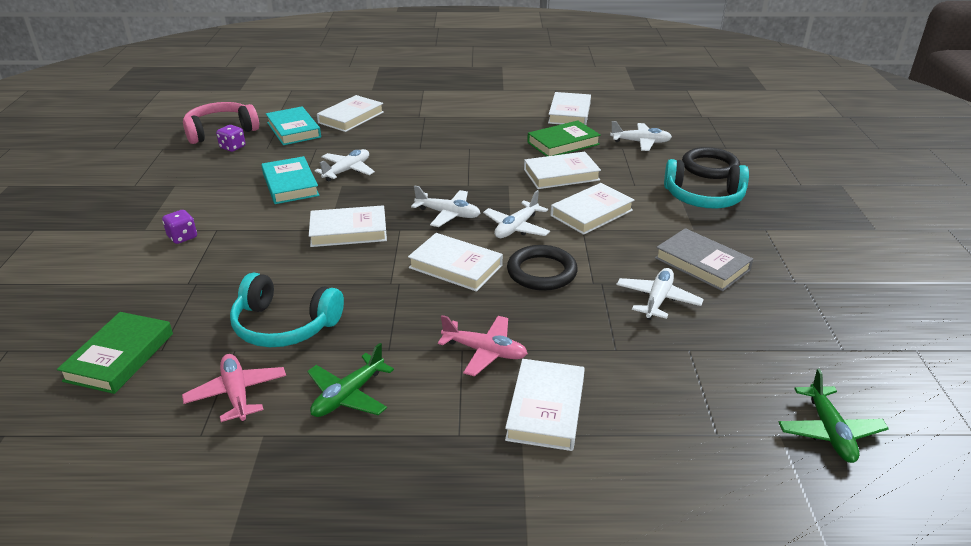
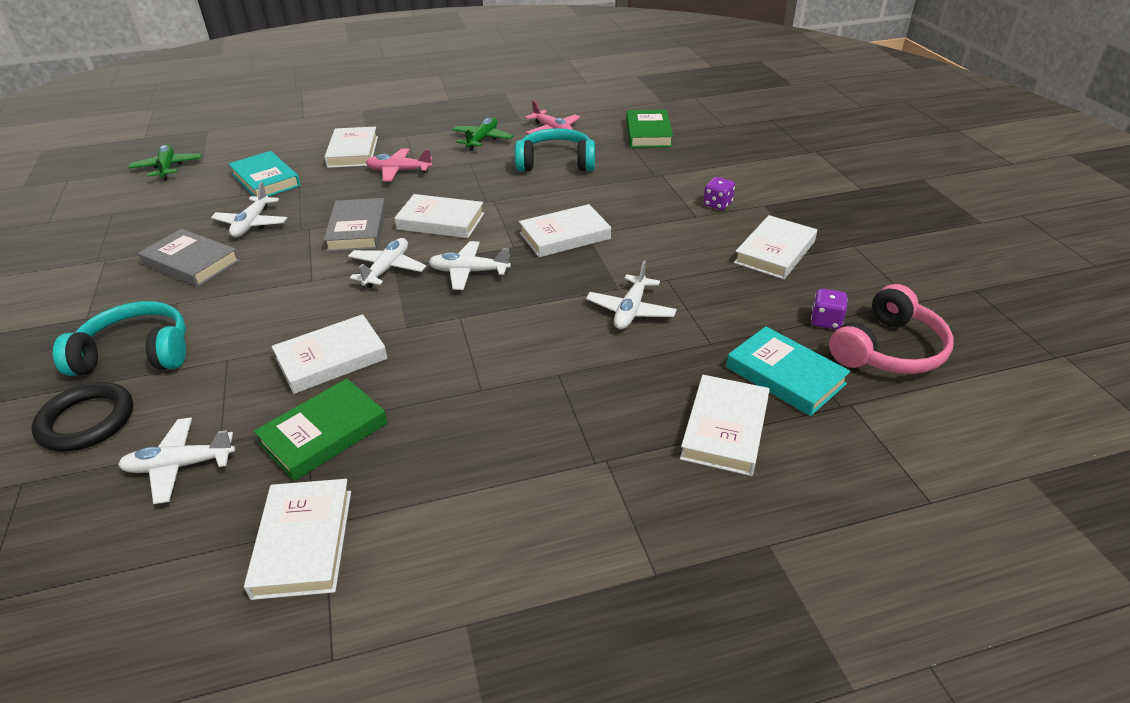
camera: 165 degrees right, 5 degrees up
turquoise book [261,156,319,204] -> turquoise book moved to [229,151,301,197]
black ring [507,245,578,291] -> grey book [324,198,386,252]
white book [550,183,634,235] -> white book moved to [734,215,817,279]

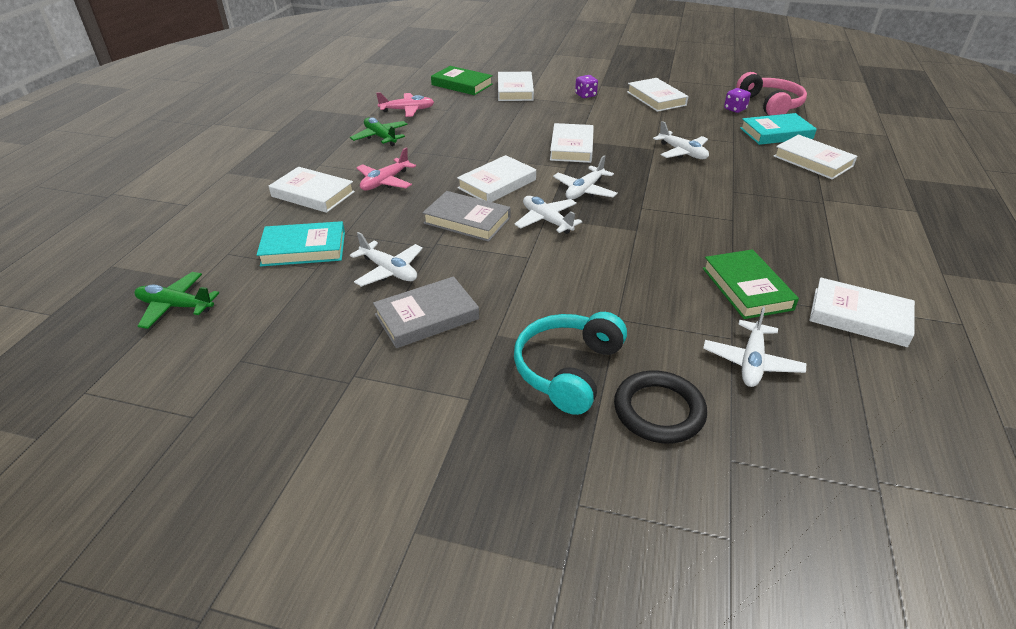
camera: 60 degrees left, 0 degrees up
white book [272,314,388,394] -> white book moved to [498,72,534,101]
turquoise headphones [515,128,595,171] -> none

